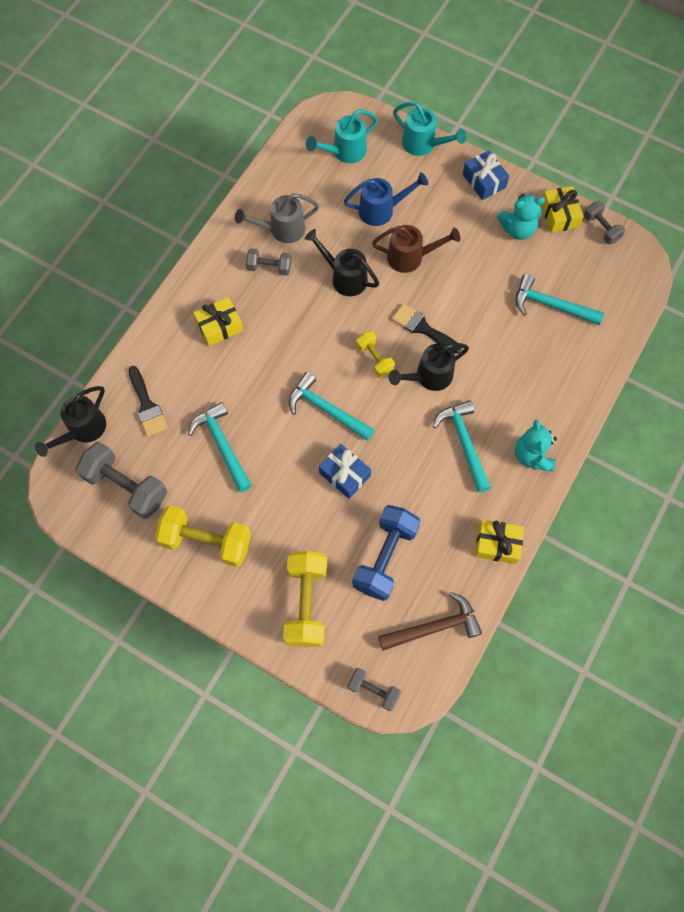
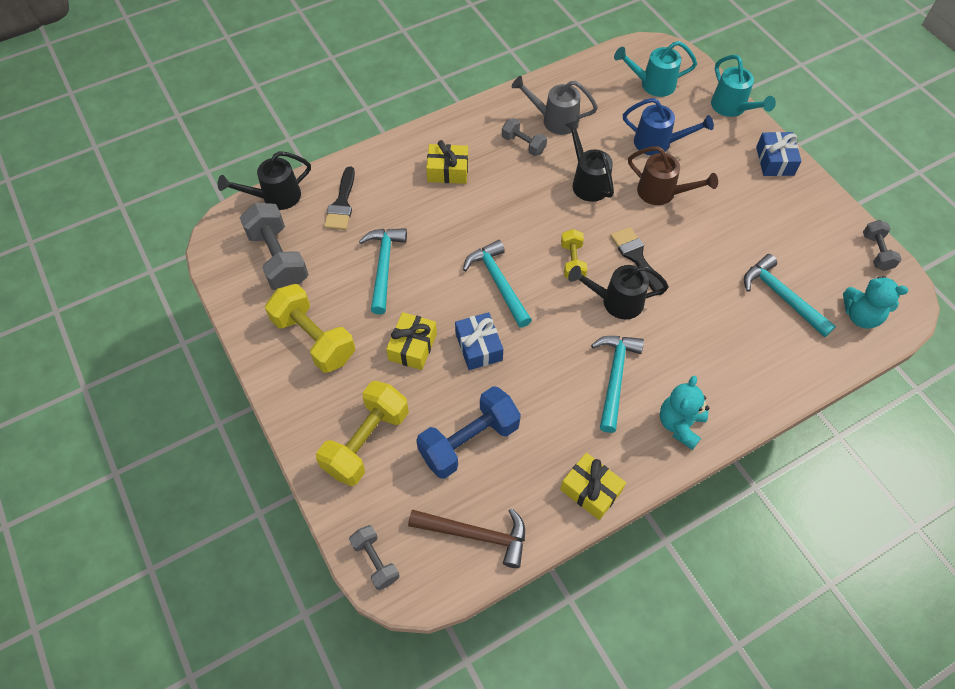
camera: 30 degrees right, 10 degrees down
turquoise teddy bear [497,194,545,240] -> turquoise teddy bear moved to [843,276,908,329]
yellow gift [541,186,584,233] -> yellow gift moved to [386,312,437,370]

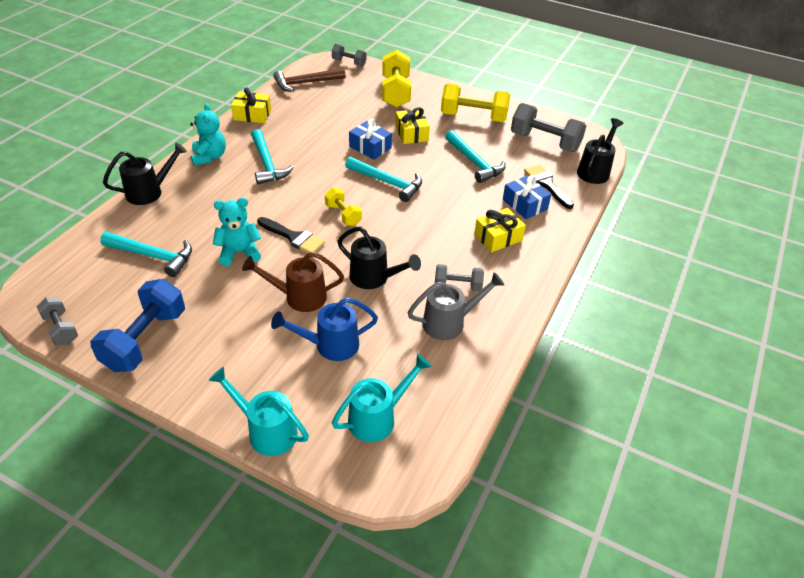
camera: 145 degrees right, 15 degrees down
blue dumbbell [416,386,521,479] -> blue dumbbell moved to [90,279,185,372]
black watering can [568,265,669,319] -> black watering can moved to [103,142,187,205]
blue gift [756,132,802,176] -> blue gift moved to [503,175,551,219]
turquoise teddy bear [843,276,908,329] -> turquoise teddy bear moved to [213,198,261,266]

